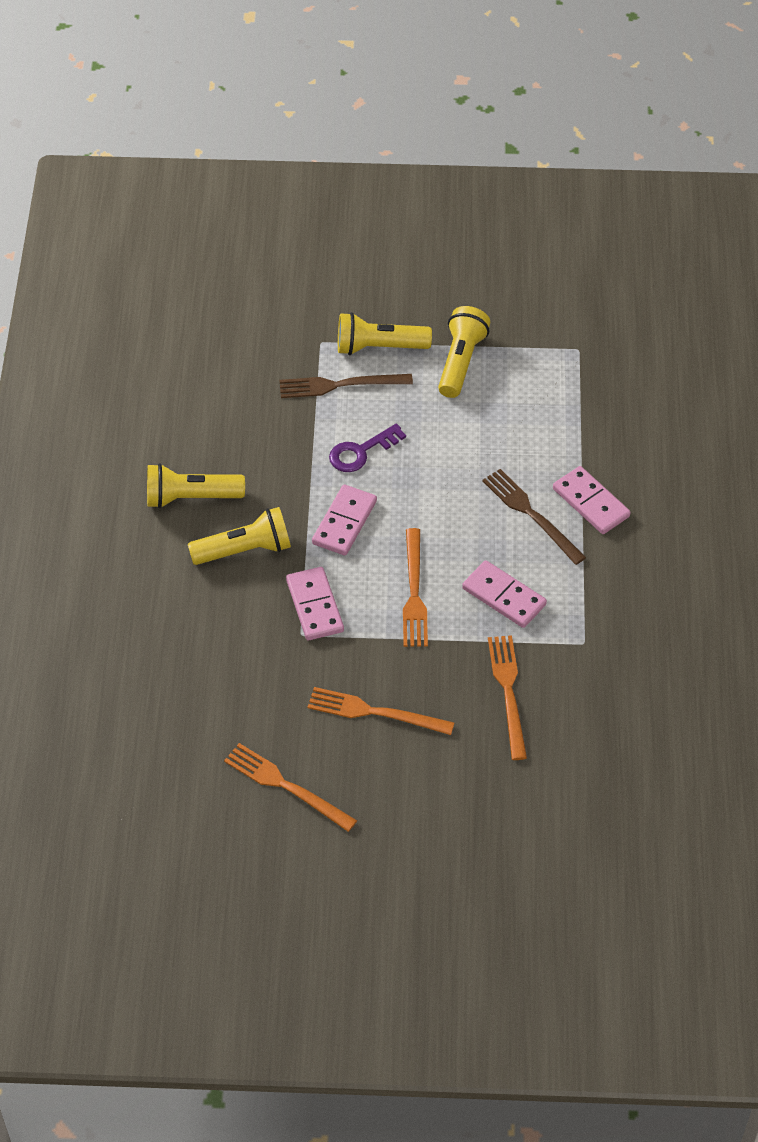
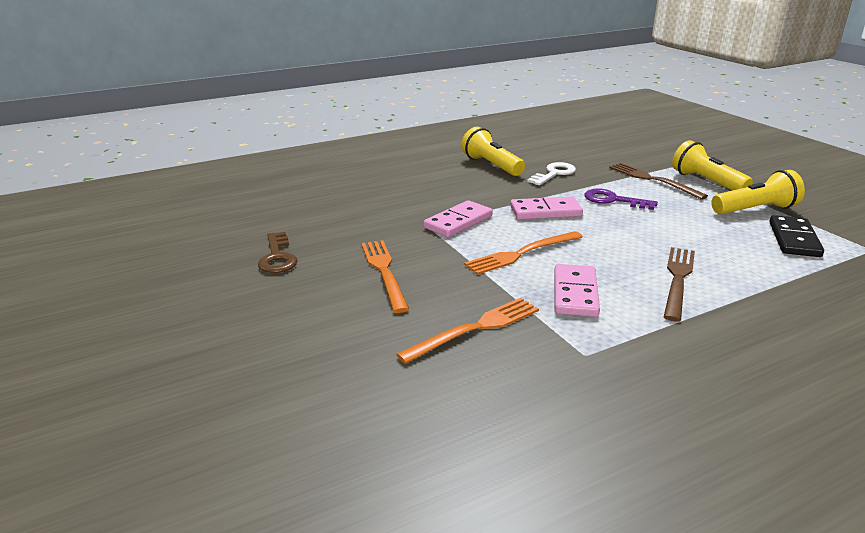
camera: 60 degrees right, 25 degrees down
yellow flashlight [188,507,291,565] -> none
orange fork [224,743,357,832] -> brown key [258,232,298,273]
pink domino [553,466,631,534] -> none
none -> white key [527,162,576,185]
none -> black domino [769,215,824,257]

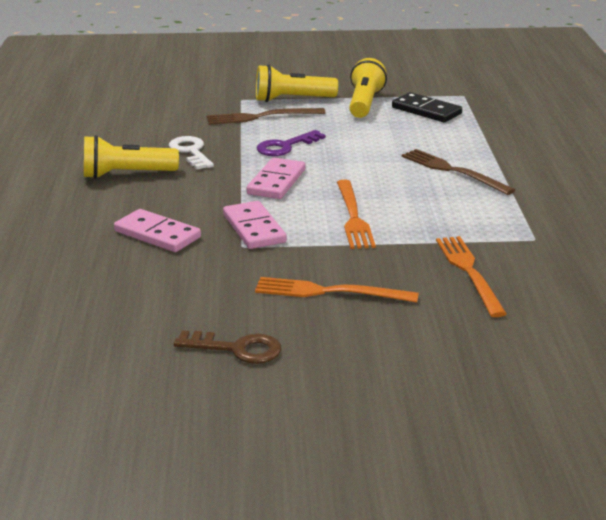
camera: 65 degrees left, 0 degrees up
pink domino [554,264,600,317] -> pink domino moved to [114,209,201,252]

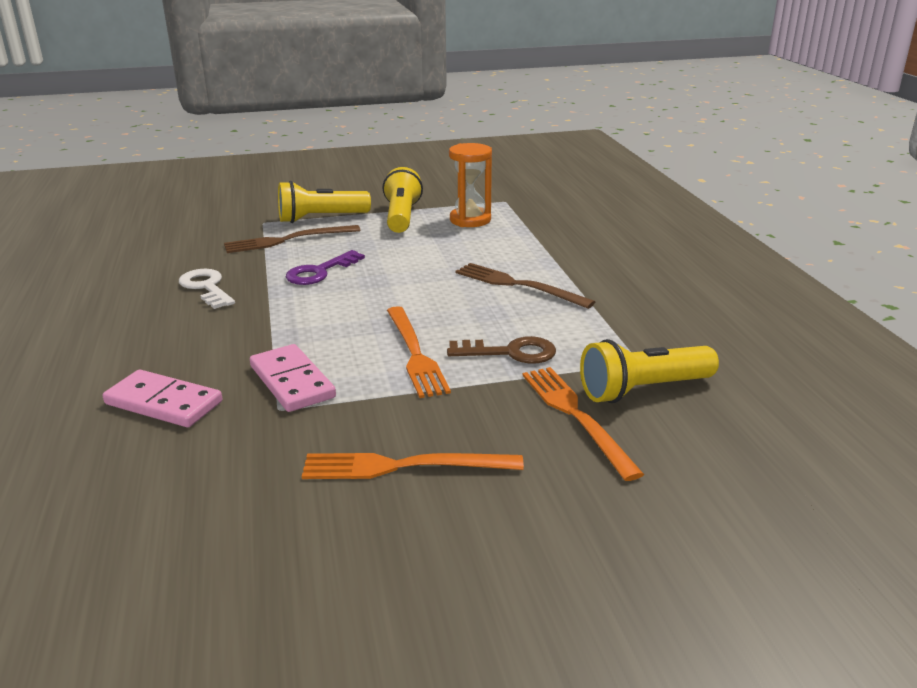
camera: 10 degrees left, 0 degrees up
yellow flashlight [84,135,179,179] -> yellow flashlight moved to [580,339,719,403]
brown key [174,330,281,364] -> brown key moved to [447,336,556,364]
pink domino [246,158,305,199] -> none
black domino [392,92,462,122] -> orange hourglass [449,143,492,227]

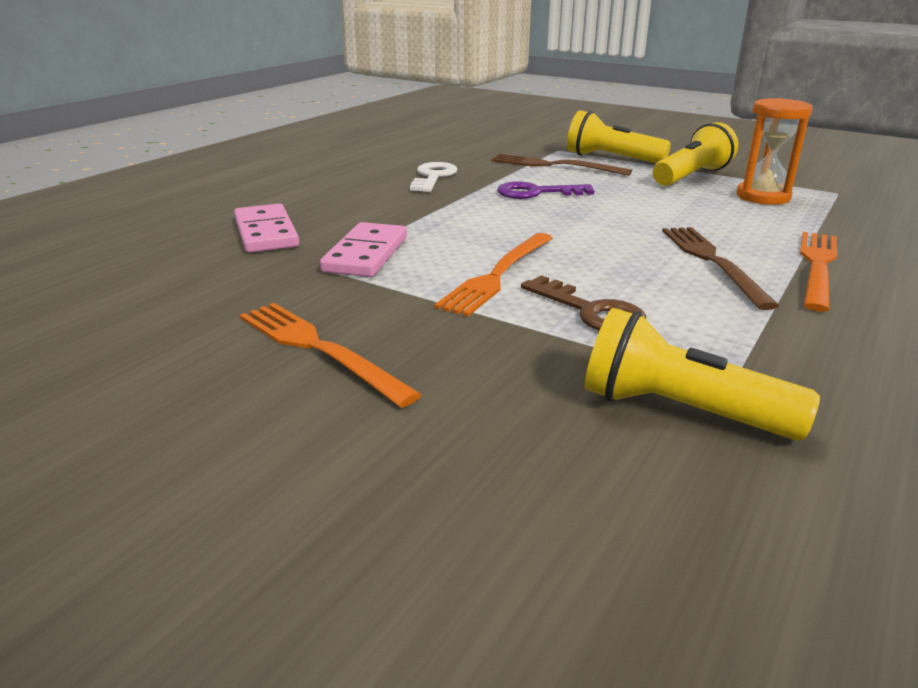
camera: 45 degrees right, 0 degrees up
orange fork [522,367,644,481] -> orange fork moved to [800,232,837,312]

